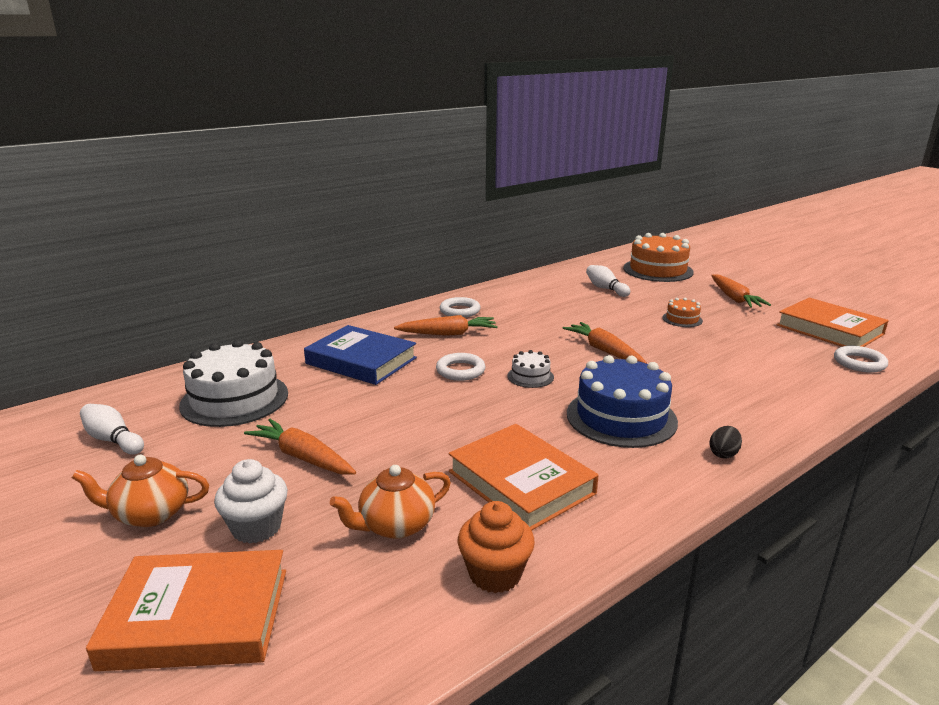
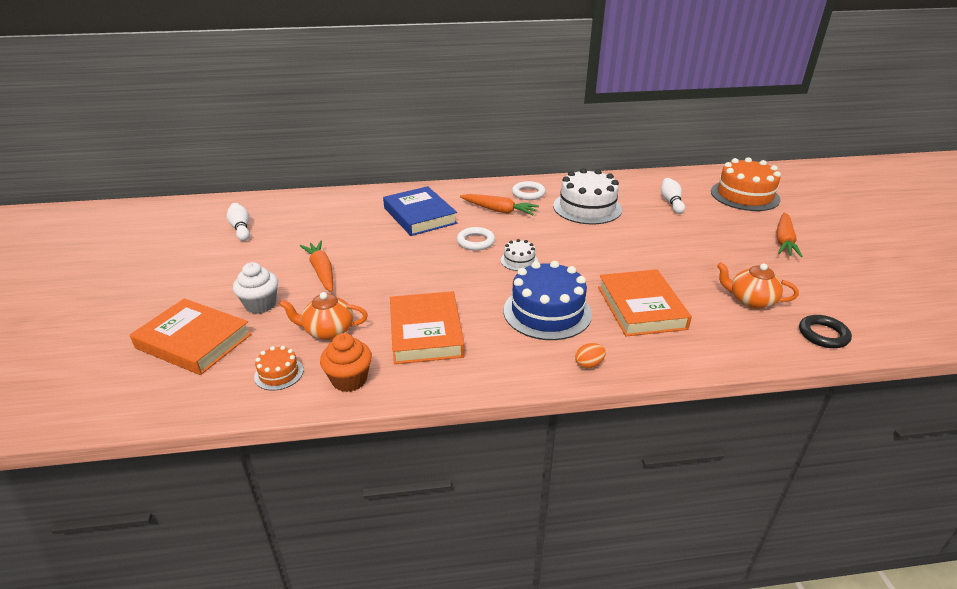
camera: 30 degrees right, 10 degrees up
orange teapot [72,455,209,527] -> orange teapot moved to [717,262,799,309]
white cake [179,340,288,427] -> white cake moved to [553,168,622,224]
orange carrot [563,322,647,364] -> none
orange cake [662,298,703,327] -> orange cake moved to [254,346,303,391]
black egg [709,426,742,458] -> orange egg [575,343,606,369]
orange book [777,298,889,347] -> orange book moved to [598,269,692,336]
white ring [834,346,888,373] -> black ring [799,315,852,348]

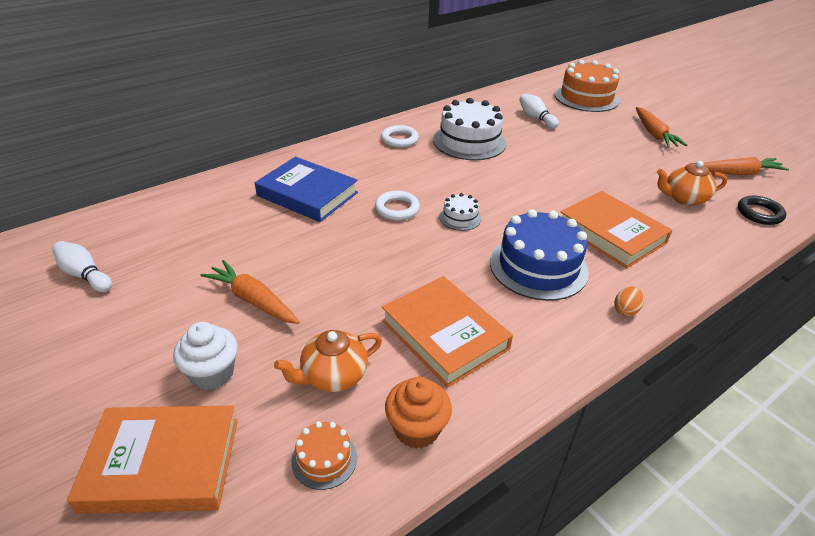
camera: 30 degrees left, 5 degrees up
orange carrot [460,194,539,215] -> orange carrot moved to [703,157,789,175]

